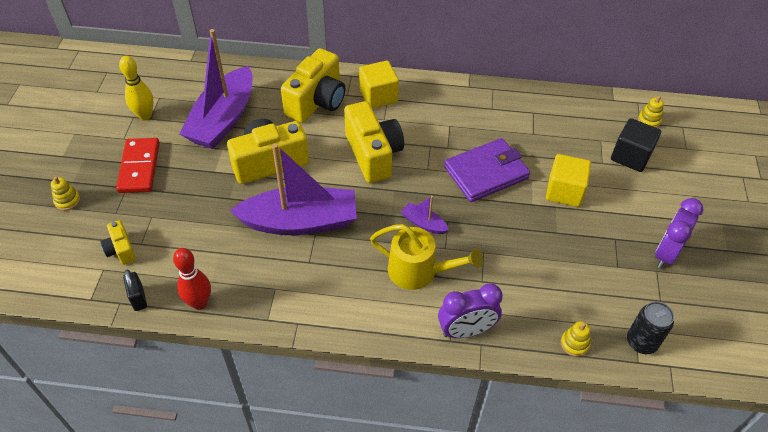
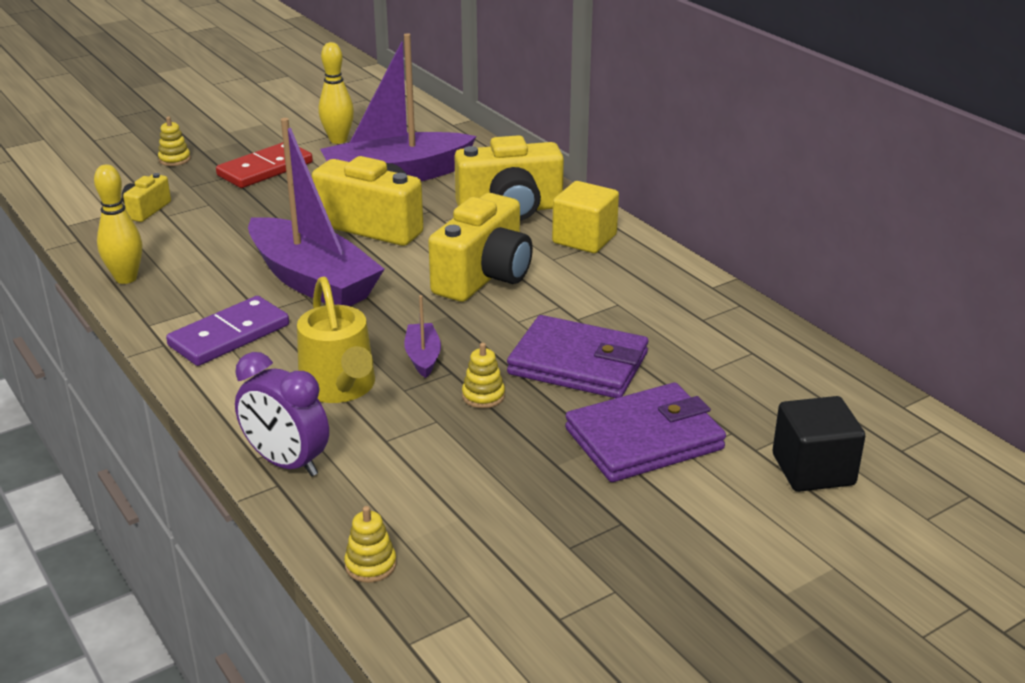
camera: 50 degrees right, 20 degrees down
black padlock [123,270,147,311] -> none
red bowling pin [173,248,211,310] -> yellow bowling pin [94,164,142,284]
yellow cube [546,154,591,207] -> purple wallet [565,383,726,482]
black can [627,301,674,354] -> none
yellow stacking toy [638,96,664,128] -> yellow stacking toy moved to [462,343,505,408]
purple clock [655,198,703,269] -> none
none -> purple domino [166,296,289,366]

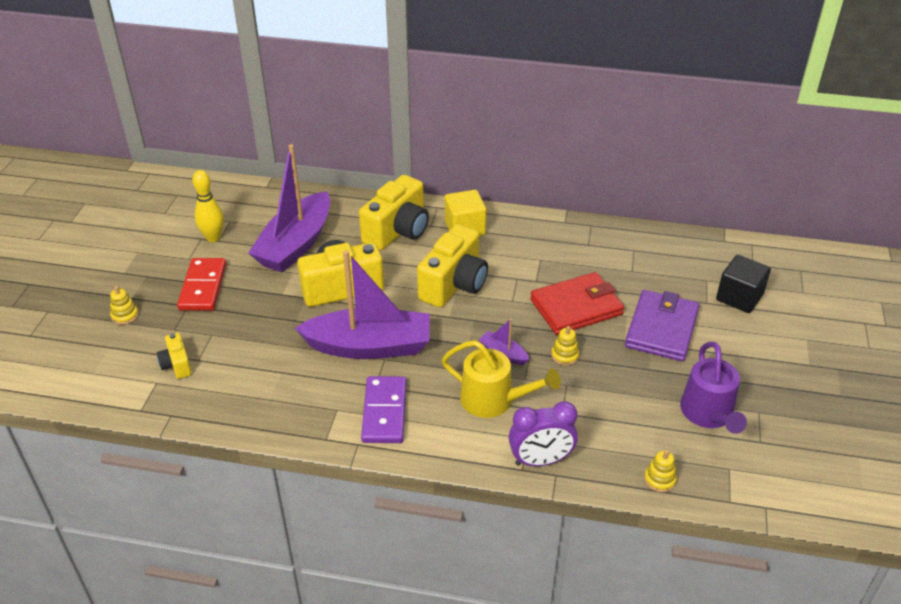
camera: 45 degrees left, 10 degrees up
yellow bowling pin [94,164,142,284] -> none
yellow camera [428,193,533,302] -> yellow camera turned 45 degrees clockwise [417,224,488,308]
purple wallet [507,315,648,398] -> red wallet [530,272,624,335]
none -> purple watering can [680,342,747,434]

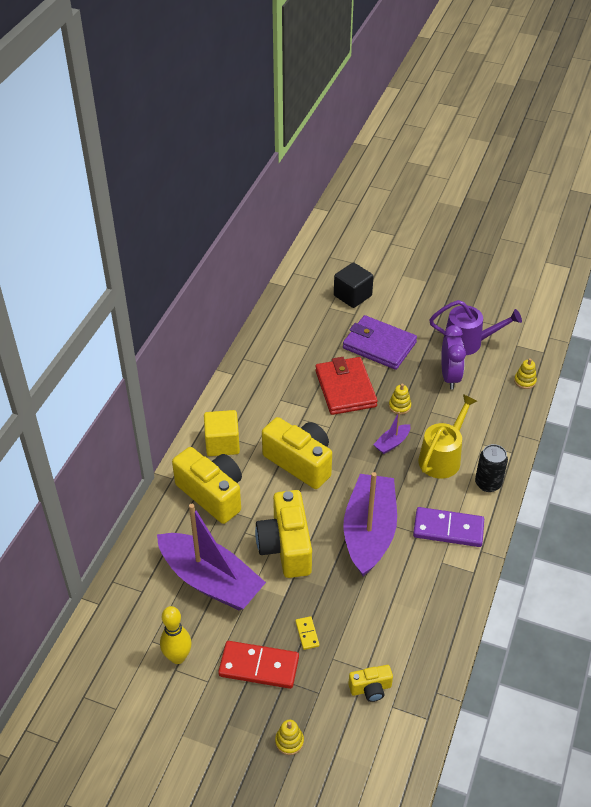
camera: 80 degrees left, 5 degrees up
purple clock [509,401,578,466] -> purple clock moved to [441,325,466,389]
none -> yellow domino [295,616,319,650]
none -> black can [475,444,508,492]

